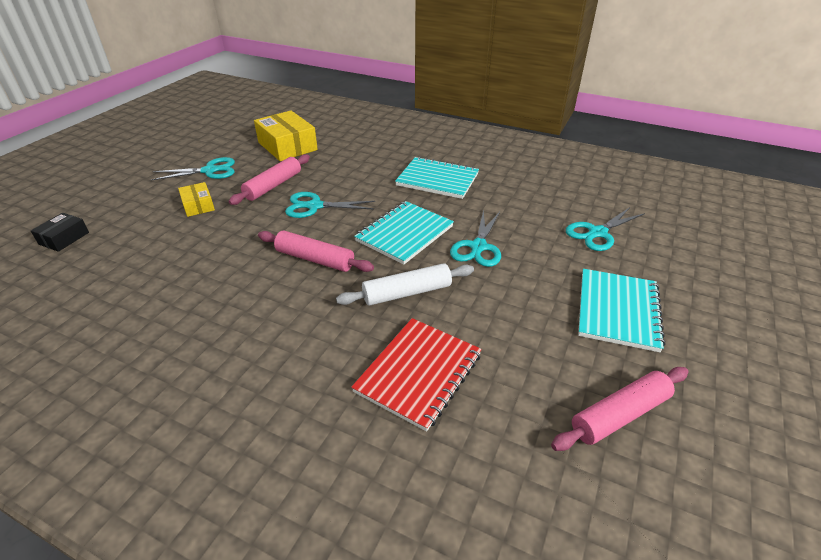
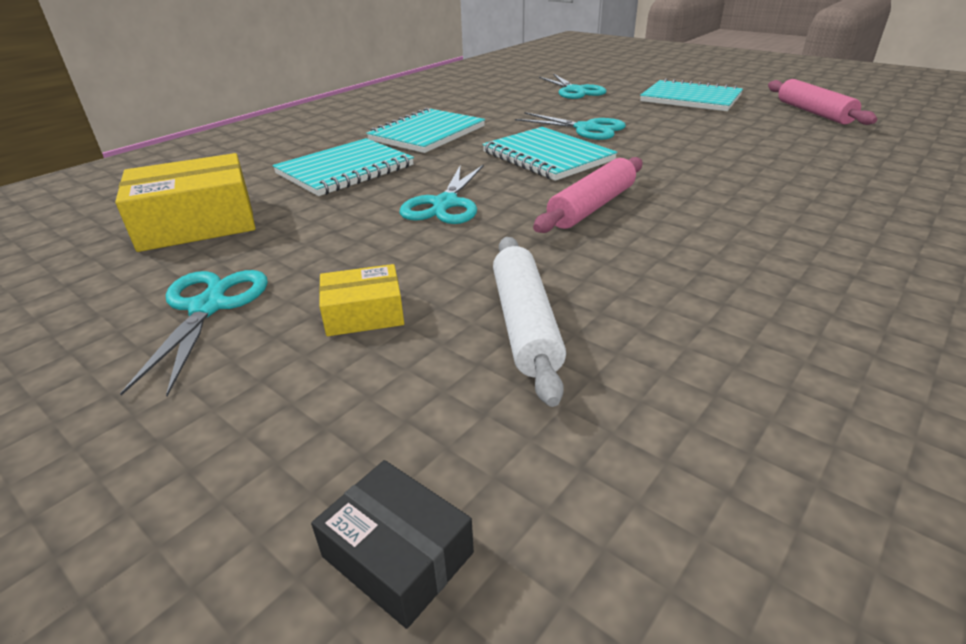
camera: 75 degrees left, 5 degrees down
pink rolling pin [228,154,310,205] -> none
white rolling pin [336,263,474,306] -> white rolling pin moved to [493,237,566,407]
red notebook [351,318,482,432] -> none
none -> turquoise notebook [273,138,414,196]

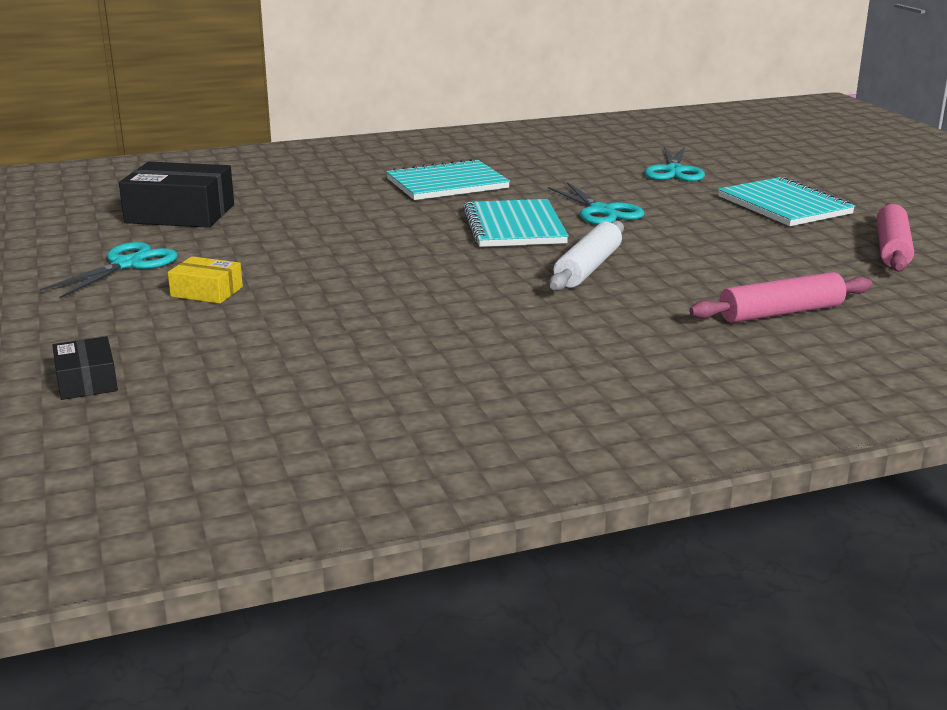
camera: 30 degrees right, 10 degrees down
yellow box [115,153,255,252] -> black box [119,162,234,228]
turquoise notebook [273,138,414,196] -> none
turquoise scissors [400,164,484,224] -> none
white rolling pin [493,237,566,407] -> white rolling pin moved to [549,221,624,291]
pink rolling pin [533,157,643,233] -> pink rolling pin moved to [689,272,872,323]

